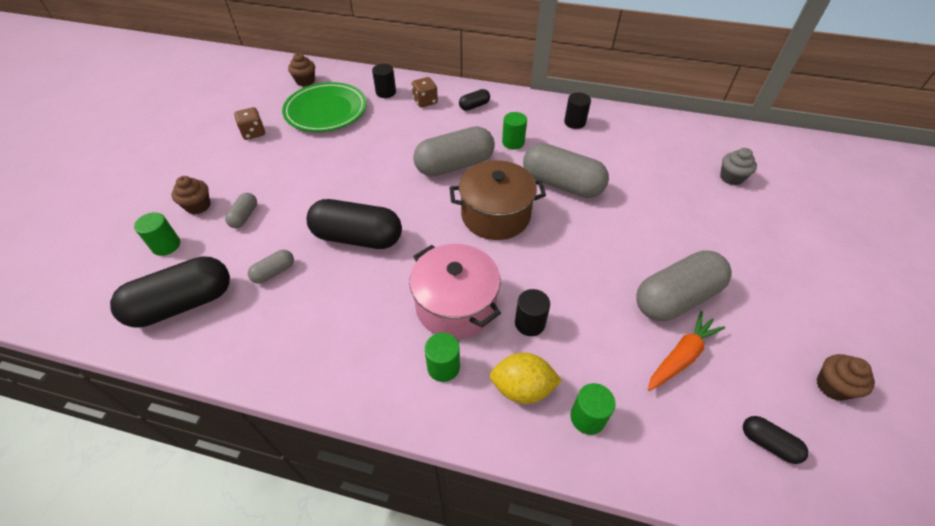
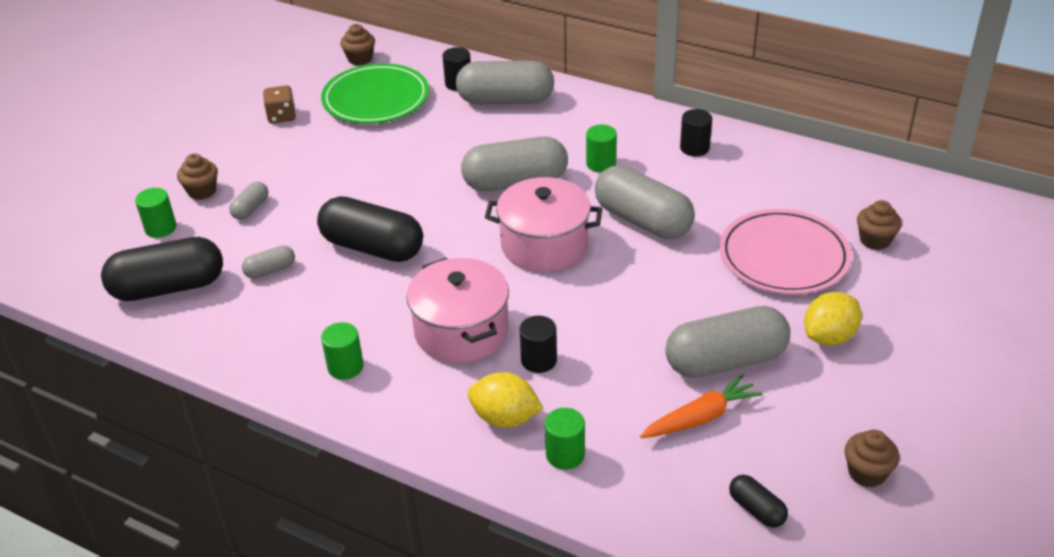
camera: 15 degrees right, 10 degrees down
brown dice [412,77,438,107] -> grey capsule [456,61,554,104]
green cylinder [425,333,460,382] -> green cylinder moved to [321,322,364,380]
brown pot [450,160,546,240] -> pink pot [485,177,602,272]
black capsule [459,89,490,111] -> none
grey cupcake [720,148,757,185] -> brown cupcake [857,200,902,250]
none -> pink plate [720,209,852,294]
none -> yellow lemon [804,292,862,345]

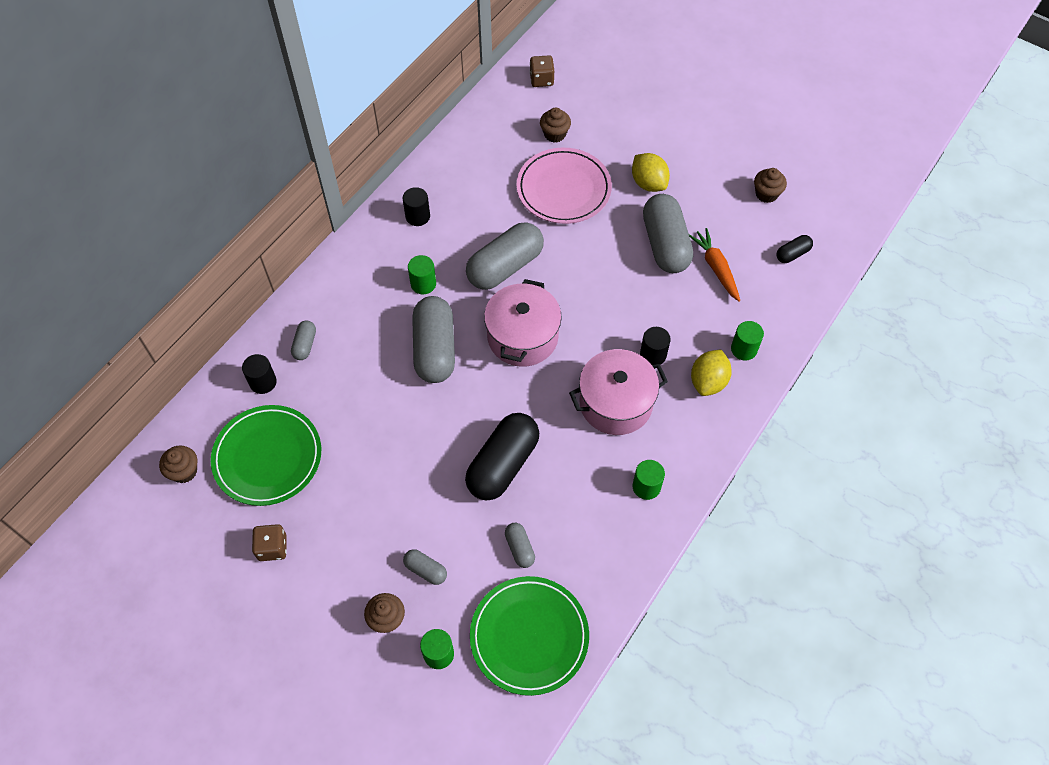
camera: 85 degrees left, 20 degrees up
black capsule [101,237,223,301] -> green plate [470,576,589,696]
grey capsule [456,61,554,104] -> grey capsule [291,321,316,360], size x0.47
none -> brown dice [530,55,554,87]

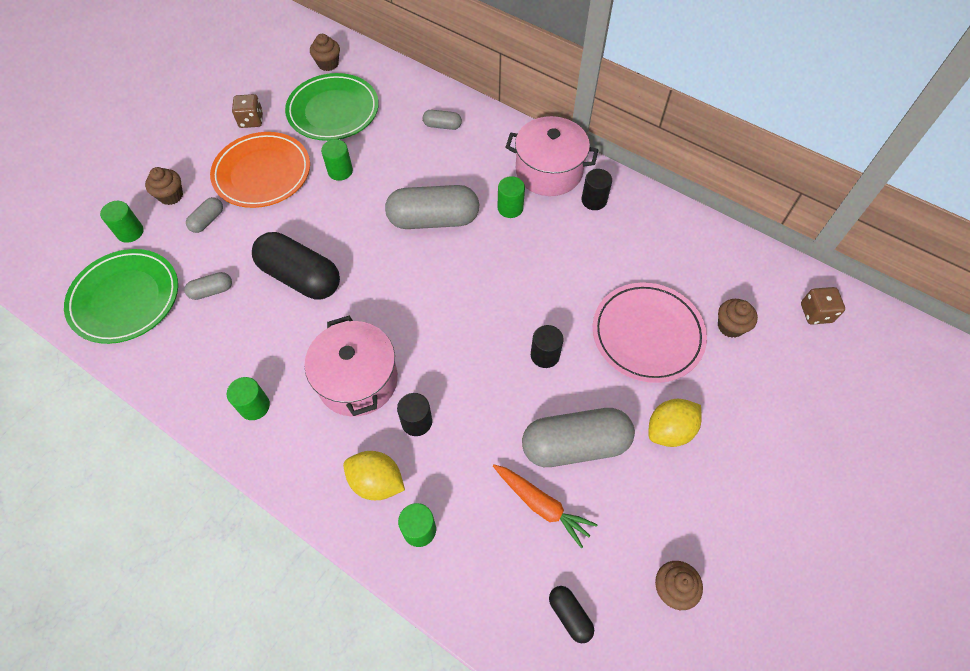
camera: 90 degrees right, 0 degrees up
black cylinder [242,354,277,394] -> black cylinder moved to [531,325,564,368]
grey capsule [466,223,544,290] -> none
pink pot [484,279,562,367] -> pink pot moved to [505,116,598,196]
orange carrot [689,228,740,302] -> orange carrot turned 60 degrees clockwise [493,464,597,548]
none -> orange plate [210,132,310,208]
none -> green cylinder [321,139,353,181]

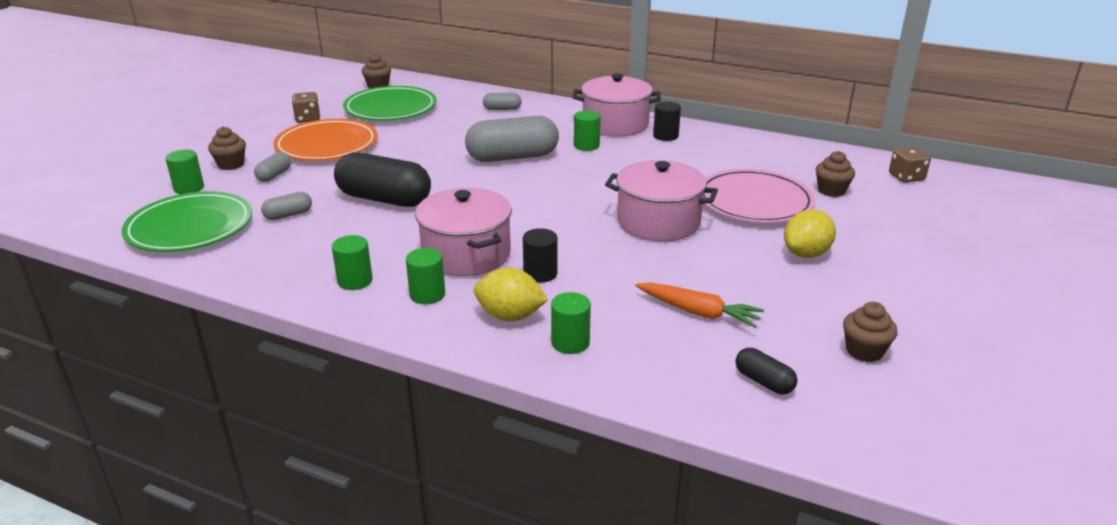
camera: 10 degrees left, 30 degrees down
green cylinder [321,139,353,181] -> green cylinder moved to [406,248,445,304]
grey capsule [522,408,635,467] -> none
black cylinder [531,325,564,368] -> pink pot [605,160,718,241]

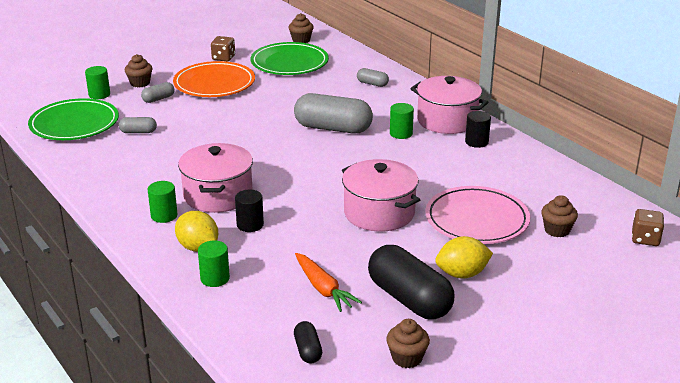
camera: 30 degrees right, 0 degrees up
green cylinder [332,235,373,290] -> none
black capsule [334,152,431,207] -> black capsule moved to [368,245,454,319]

